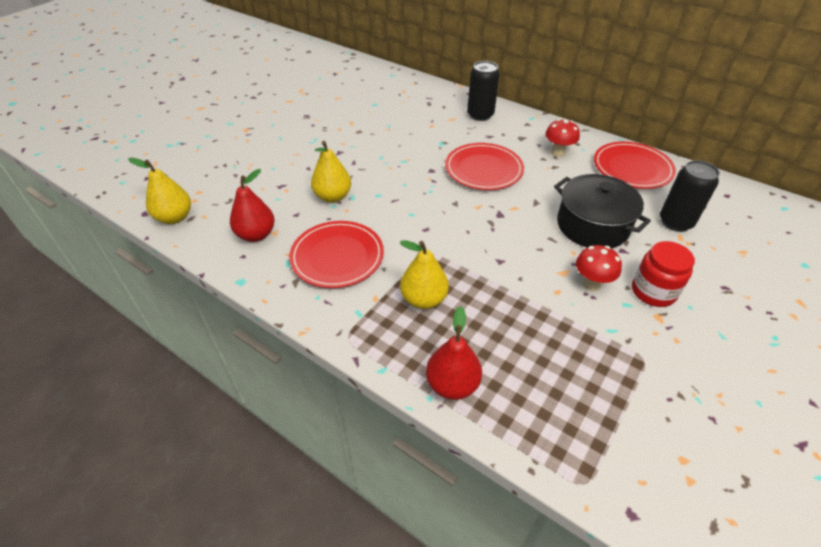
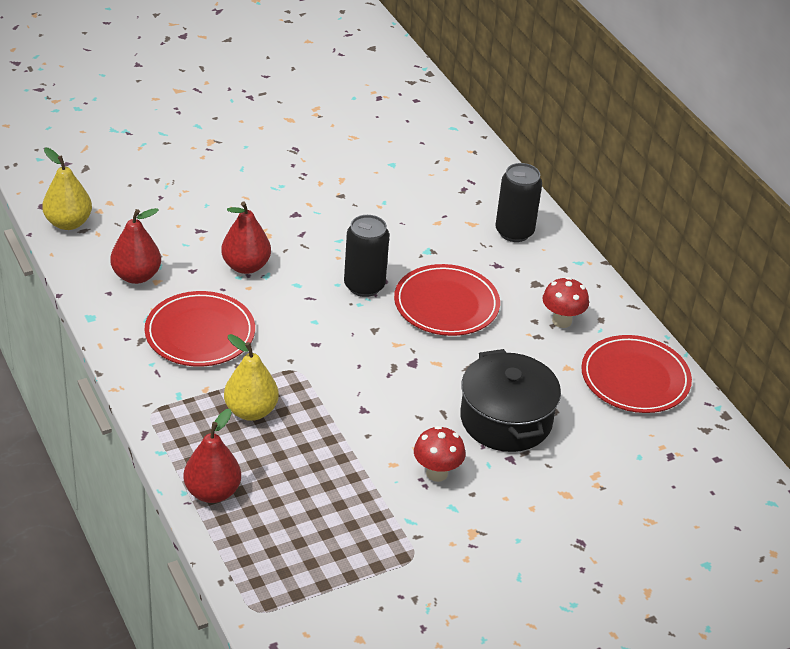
camera: 25 degrees right, 5 degrees down
yellow pear [311,141,351,203] -> red pear [221,201,271,274]
red jar [632,241,695,307] -> none
black can [660,160,720,232] -> black can moved to [344,215,389,297]

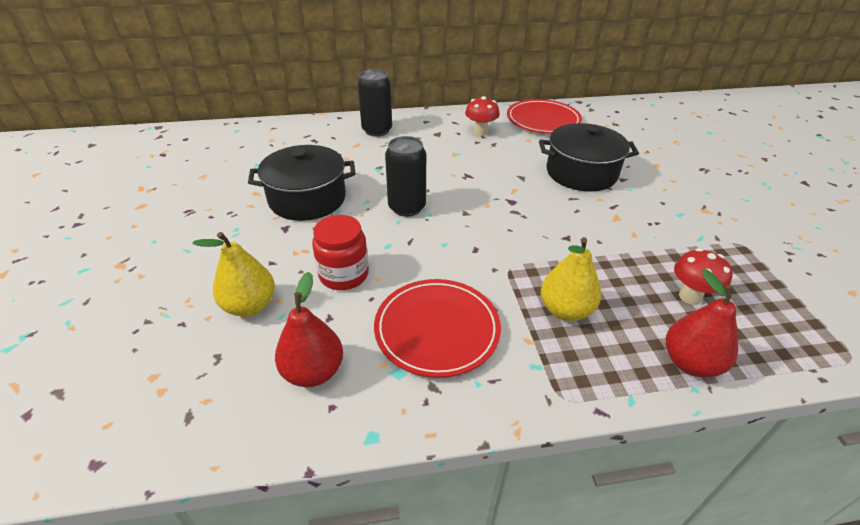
camera: 70 degrees left, 0 degrees up
yellow pear [42,148,92,230] -> yellow pear moved to [192,232,275,317]
red pear [221,201,271,274] -> red jar [312,215,369,290]
red plate [394,264,500,336] -> none
red mushroom [414,426,466,482] -> red mushroom moved to [674,248,733,305]
none -> black pot [248,145,355,221]

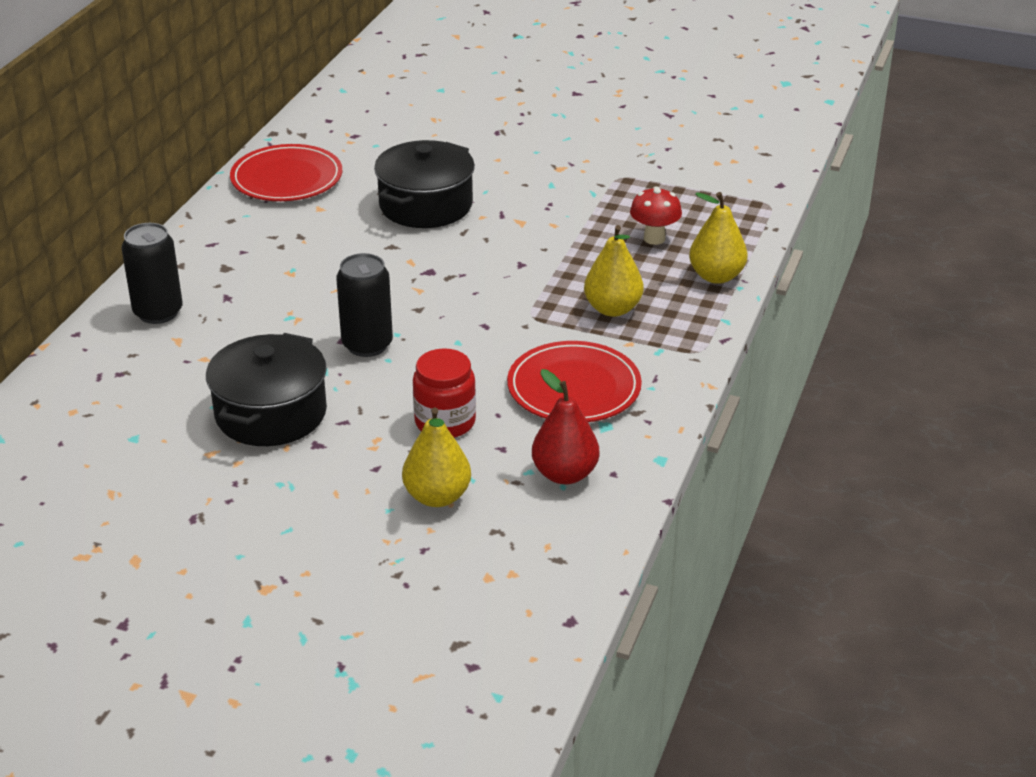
camera: 60 degrees left, 5 degrees down
red mushroom [465,96,500,136] -> none
red pear [666,269,738,378] -> yellow pear [689,192,748,284]

